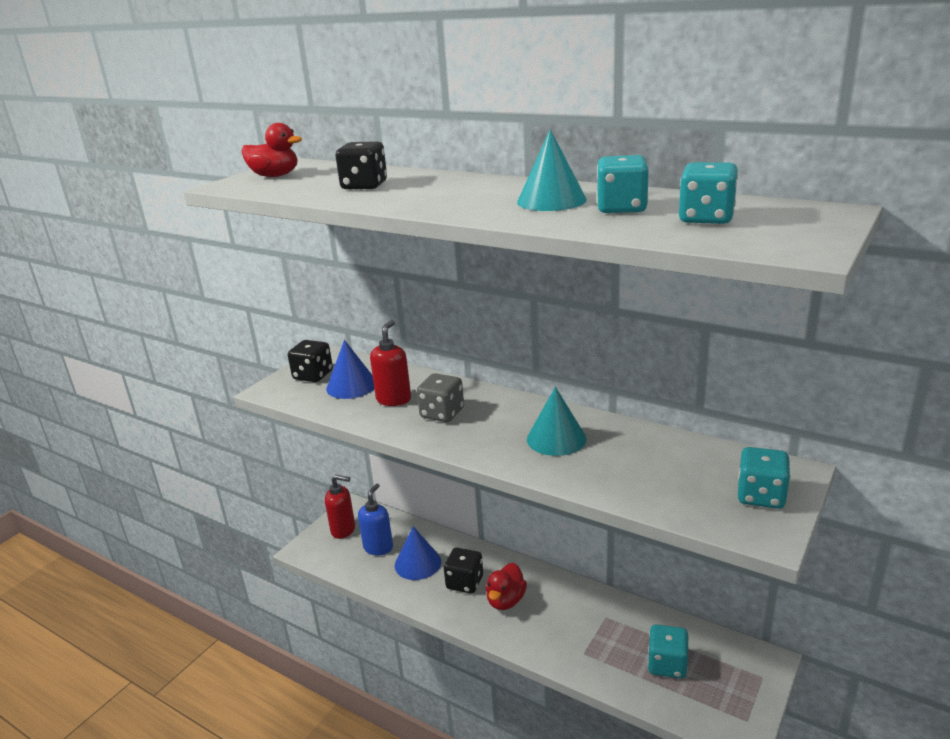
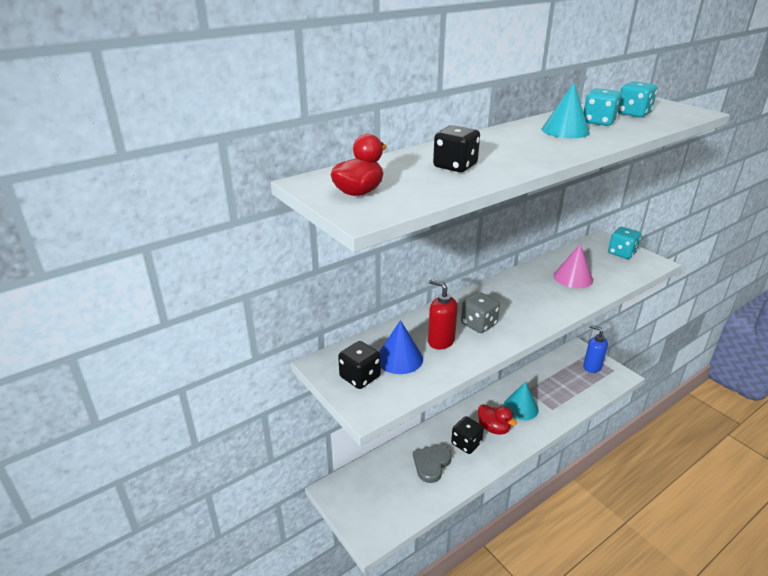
camera: 70 degrees left, 5 degrees up
red soap dispenser [325,475,355,539] -> none
blue soap dispenser [358,483,393,555] -> blue soap dispenser moved to [583,325,608,373]
blue cone [395,526,441,580] -> grey heart [413,445,452,483]
turquoise cone [527,387,587,456] -> turquoise cone moved to [504,382,539,420]
turquoise dice [648,625,689,678] -> none
none -> pink cone [554,244,593,288]

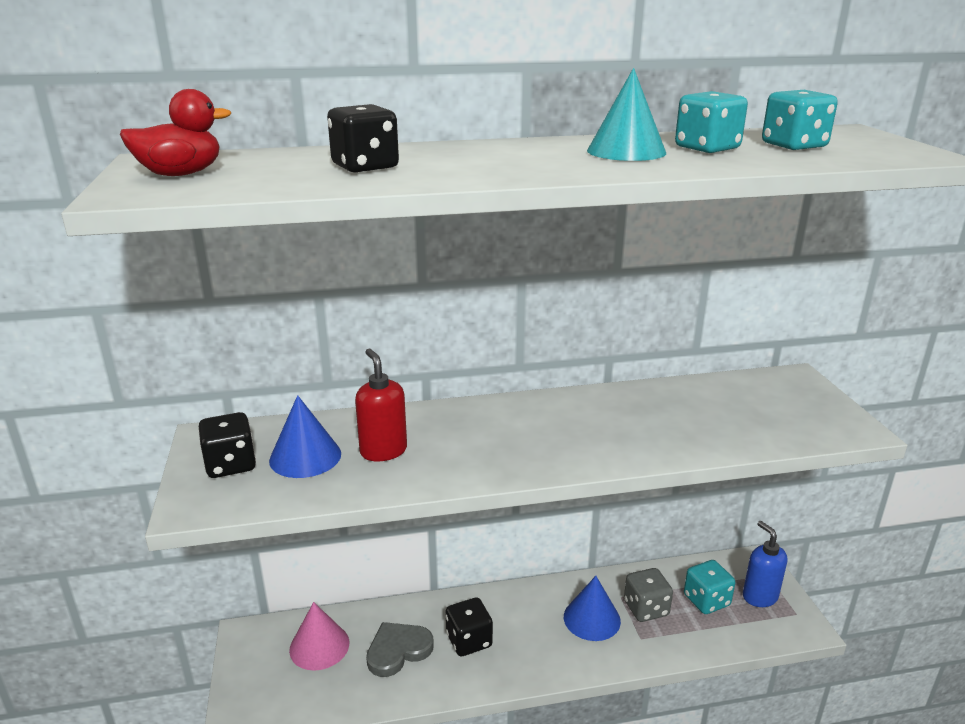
camera: 25 degrees right, 5 degrees down
grey dice [461,292,500,333] -> grey dice moved to [624,568,673,622]
red duck [478,404,517,435] -> none
turquoise cone [504,382,539,420] -> blue cone [564,576,621,641]
pink cone [554,244,593,288] -> pink cone moved to [289,602,349,671]
turquoise dice [608,227,642,259] -> turquoise dice moved to [684,560,735,614]

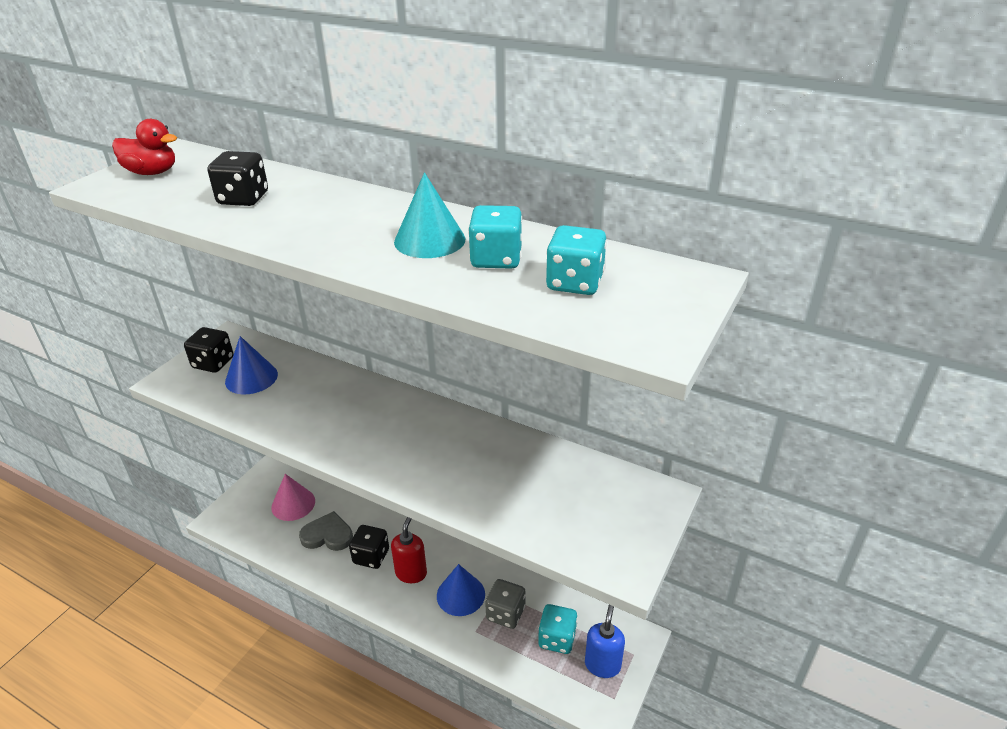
camera: 40 degrees right, 10 degrees up
red soap dispenser [355,349,407,461] -> red soap dispenser moved to [391,517,427,583]

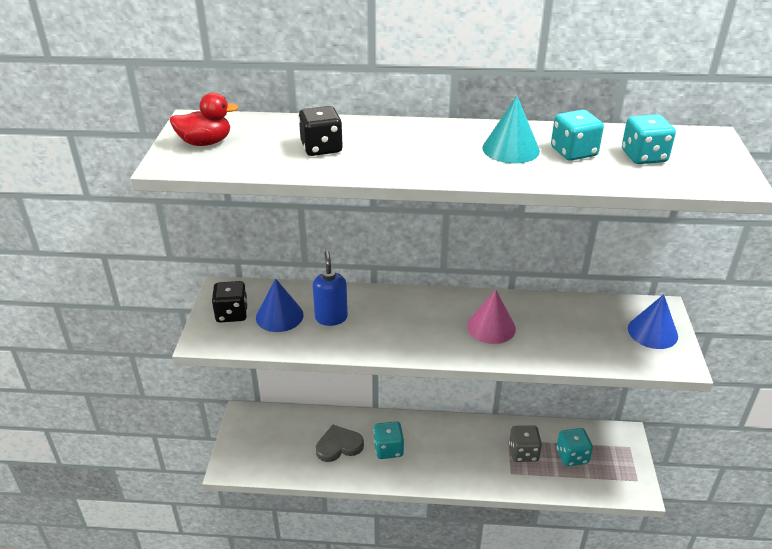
camera: 25 degrees left, 0 degrees up
pink cone [271,474,315,521] -> pink cone moved to [467,290,516,344]
black dice [349,525,389,569] -> turquoise dice [374,421,404,459]
red soap dispenser [391,517,427,583] -> none
blue cone [437,564,485,616] -> blue cone moved to [628,294,678,349]
blue soap dispenser [585,605,625,678] -> blue soap dispenser moved to [313,251,348,326]

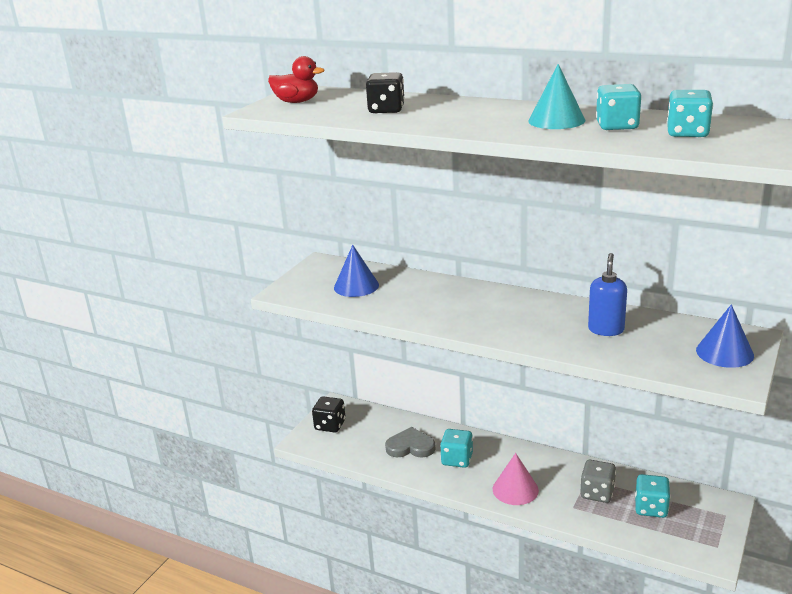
camera: 25 degrees right, 10 degrees down
black dice [212,281,248,322] -> black dice moved to [312,396,346,433]
blue soap dispenser [313,251,348,326] -> blue soap dispenser moved to [588,253,627,336]
pink cone [467,290,516,344] -> pink cone moved to [493,453,539,505]

